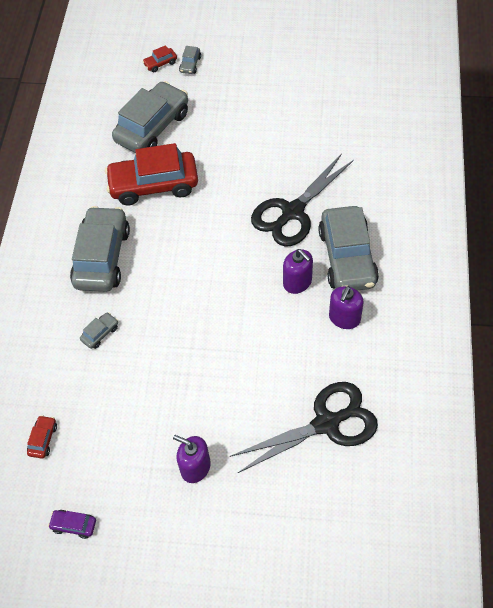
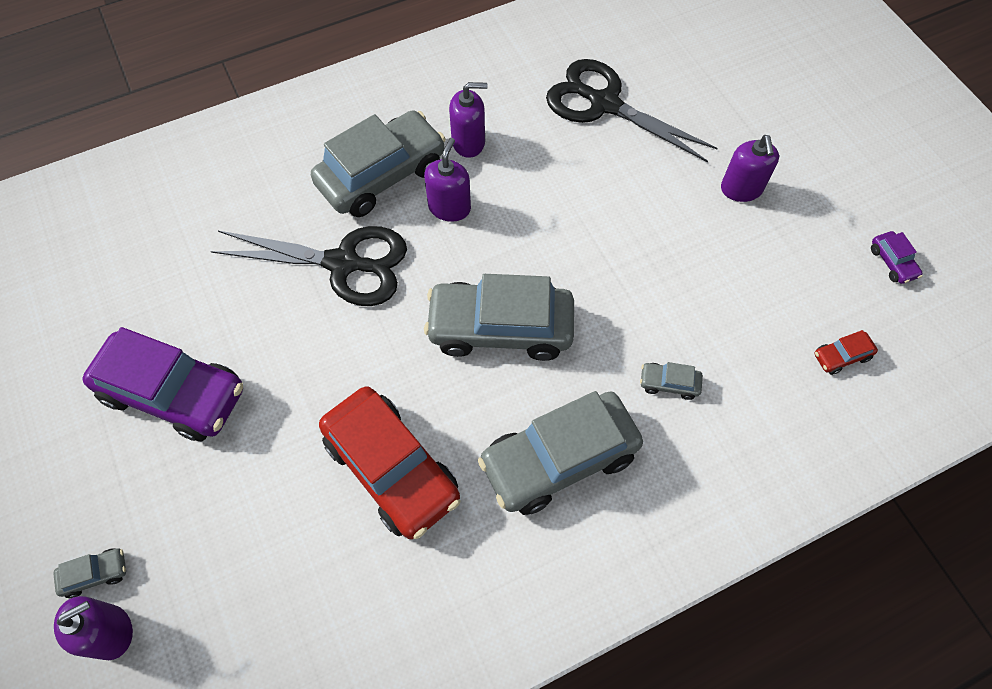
camera: 125 degrees left, 5 degrees up
grey car [112,81,188,153] -> grey car moved to [424,274,574,361]
red car [142,45,177,72] -> purple soap dispenser [54,596,133,660]
none -> purple car [82,327,243,442]

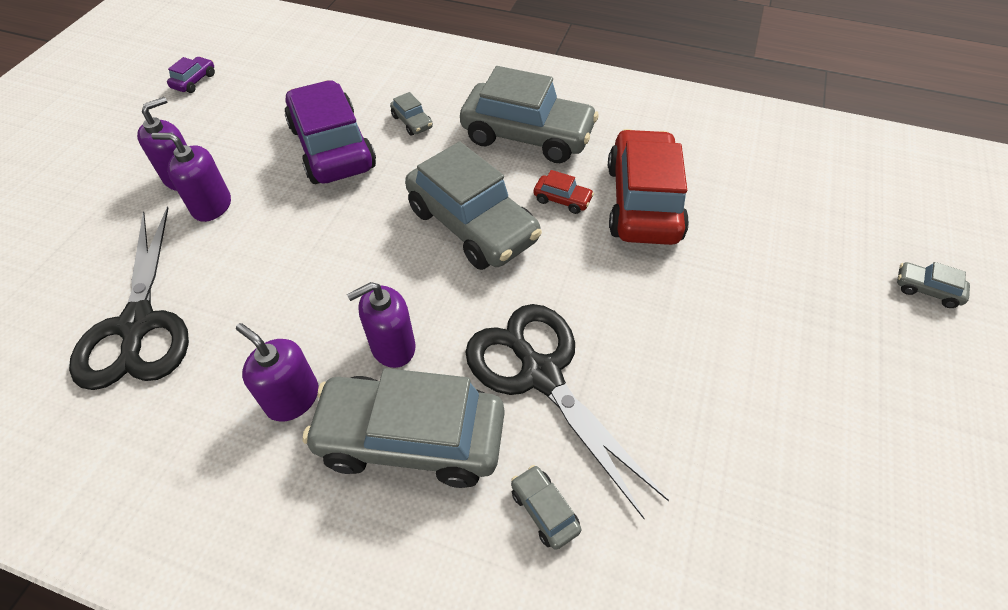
camera: 135 degrees left, 10 degrees down
purple soap dispenser [54,596,133,660] -> purple soap dispenser moved to [151,133,231,222]
purple car [82,327,243,442] -> purple car moved to [285,80,376,184]
red car [815,330,878,375] -> red car moved to [533,170,594,214]
none -> grey car [511,465,581,550]

